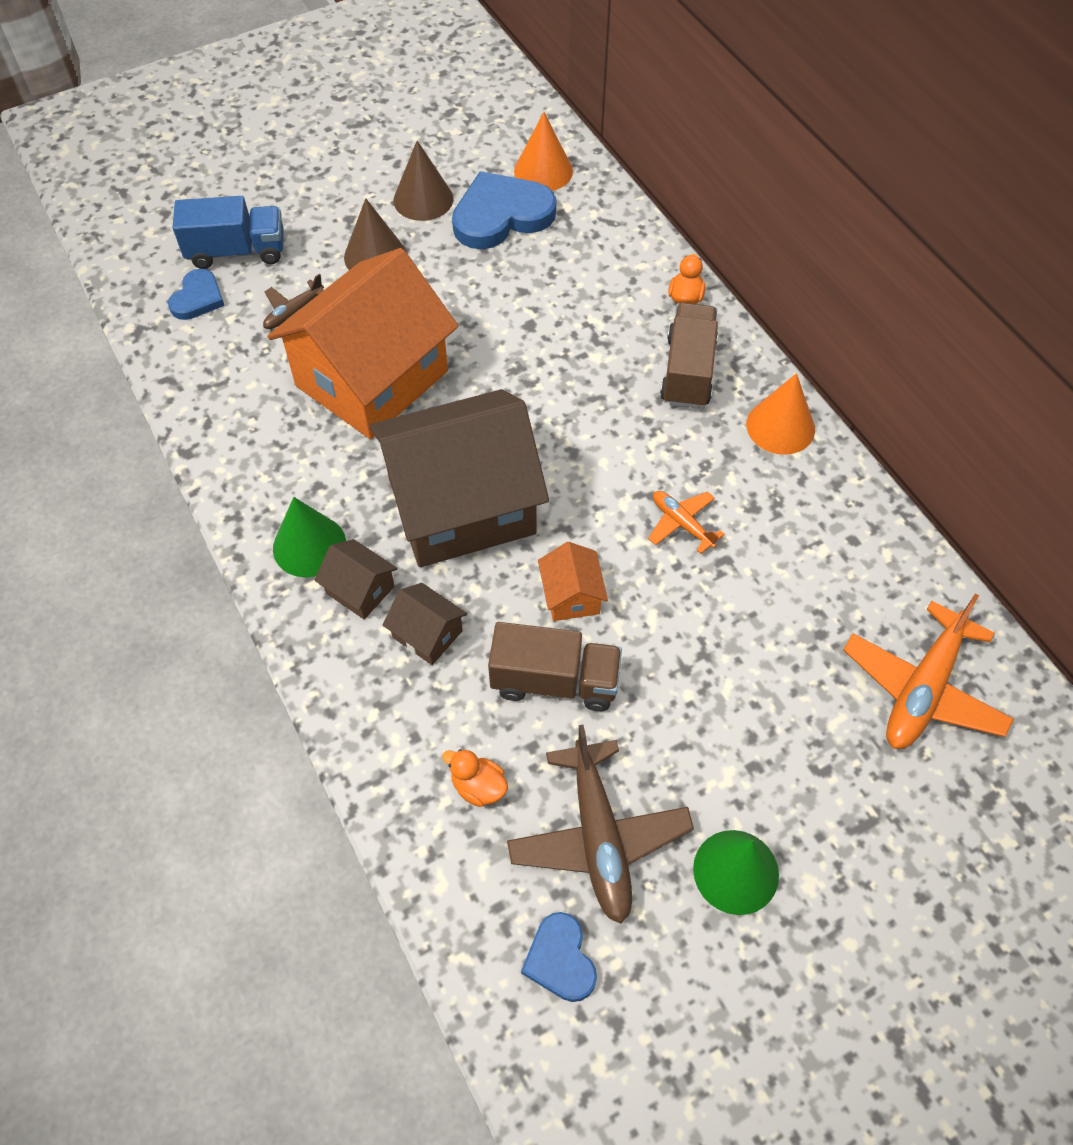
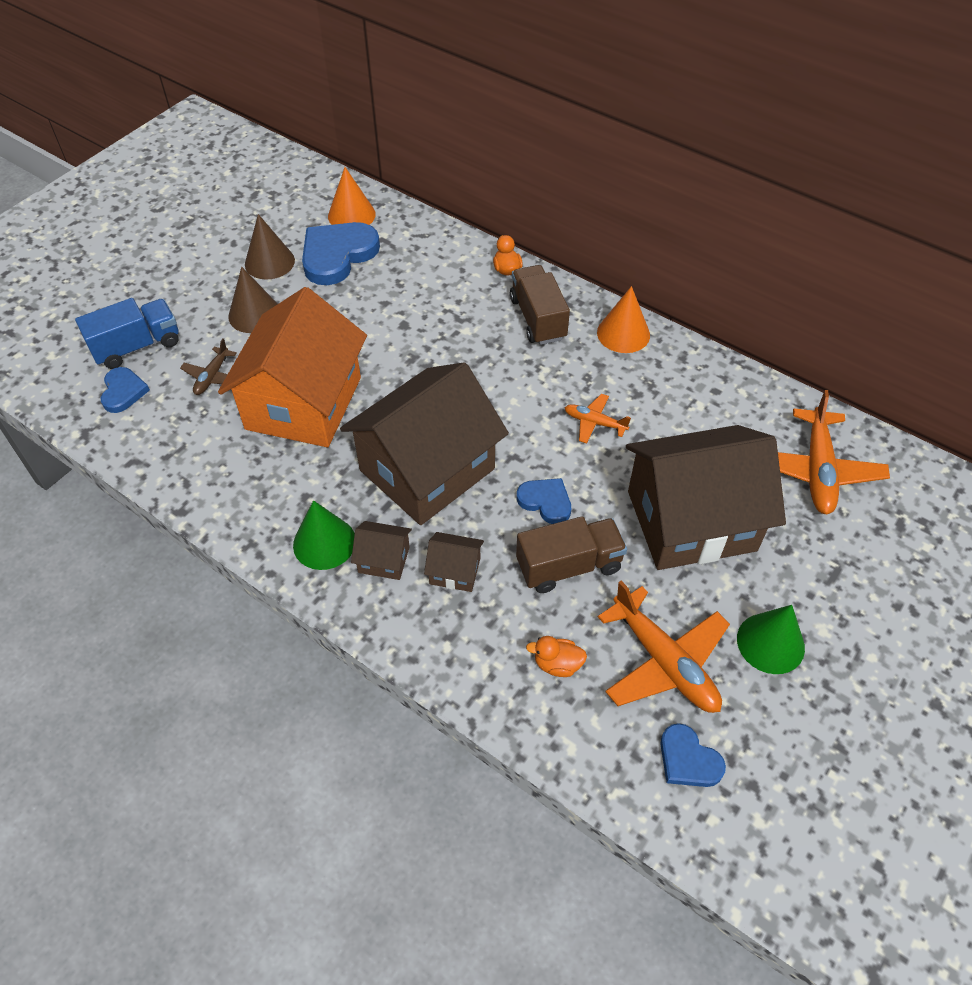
camera: 25 degrees left, 5 degrees down
brown plane [507,725,694,924] -> orange plane [598,581,730,713]
orange house [538,542,608,621] -> blue heart [517,478,571,524]
none -> brown house [626,425,786,570]

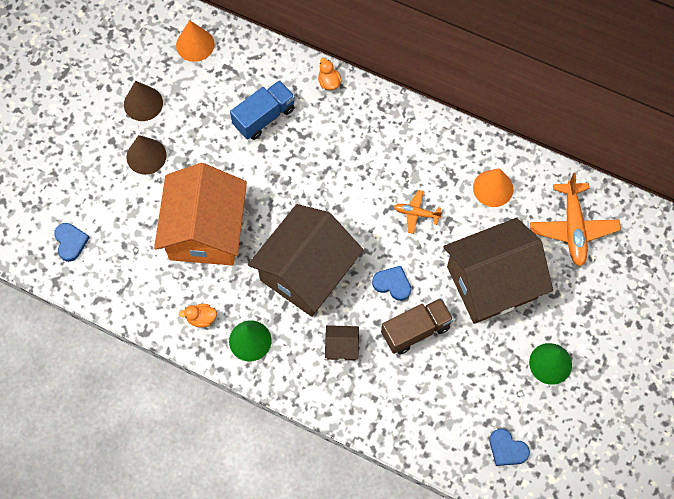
camera: 10 degrees left, 15 degrees up
blue truck [75,298,179,369] -> blue truck moved to [230,80,295,140]
brown plane [180,338,237,395] -> none
blue heart [302,222,380,285] -> none
brown house [351,521,412,580] -> none
brown truck [510,265,570,345] -> none
orange duck [526,636,587,677] -> orange duck moved to [179,304,217,328]
orange cone [597,286,650,353] -> orange cone moved to [473,168,513,207]
orange plane [598,581,730,713] -> none

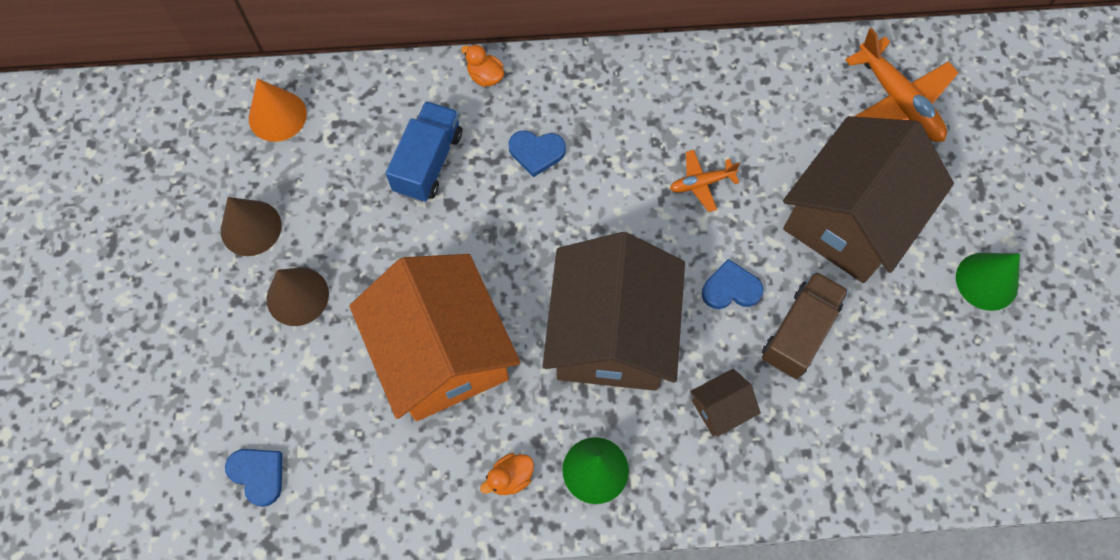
camera: 30 degrees left, 0 degrees up
orange cone [473,168,513,207] -> none
blue heart [490,429,530,466] -> blue heart moved to [508,130,566,177]

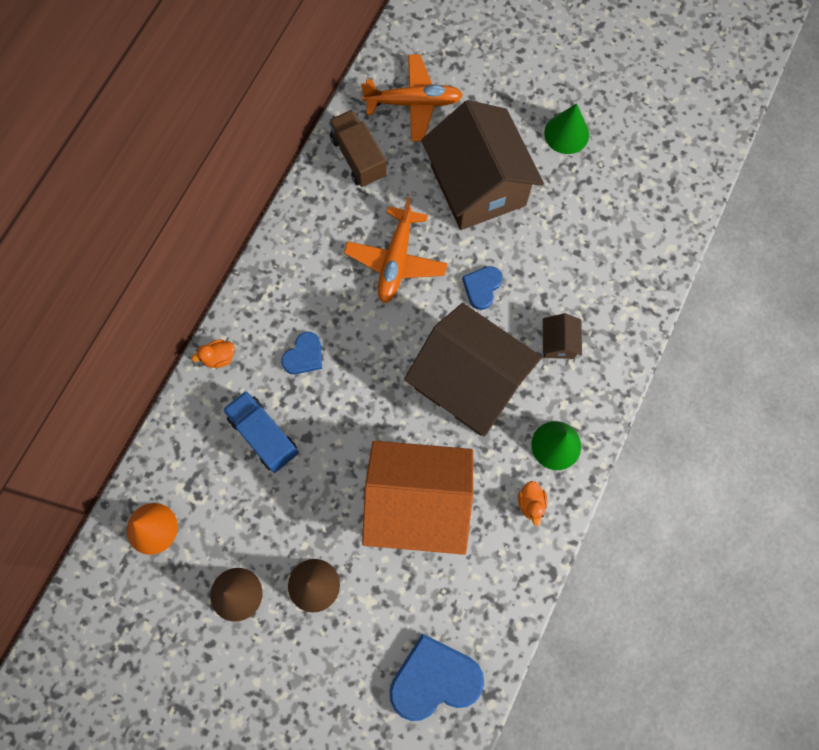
camera: 60 degrees left, 5 degrees up
blue heart [225,449,282,507] -> blue heart [390,633,484,721], size x1.82
orange plane [670,150,740,212] -> orange plane [344,197,448,303], size x1.88
brown truck [762,271,849,379] -> brown truck moved to [329,110,387,187]

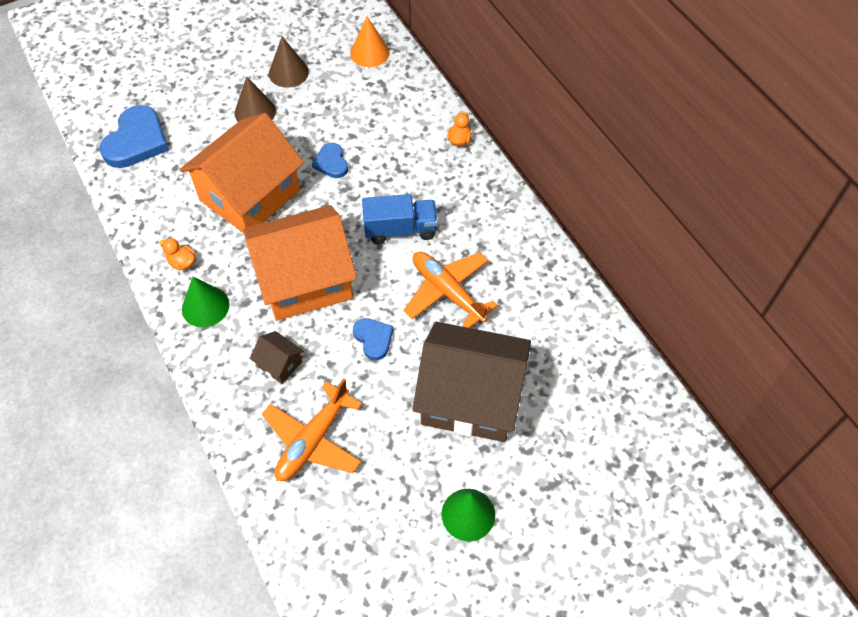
camera: 125 degrees right, 15 degrees down
blue truck [223,391,299,473] -> blue truck moved to [362,194,438,244]
blue heart [281,332,322,374] -> blue heart moved to [312,143,348,178]
brown truck [329,110,387,187] -> none
orange plane [361,54,463,141] -> orange plane moved to [262,378,362,481]
brown house [404,303,542,437] -> orange house [243,205,357,321]

